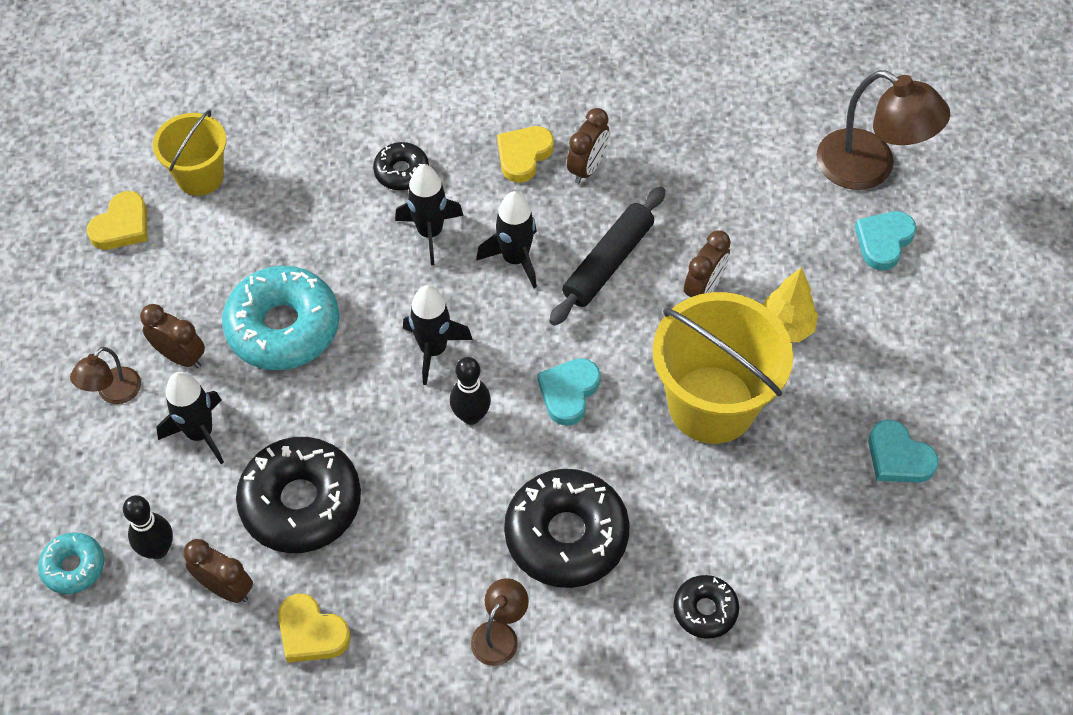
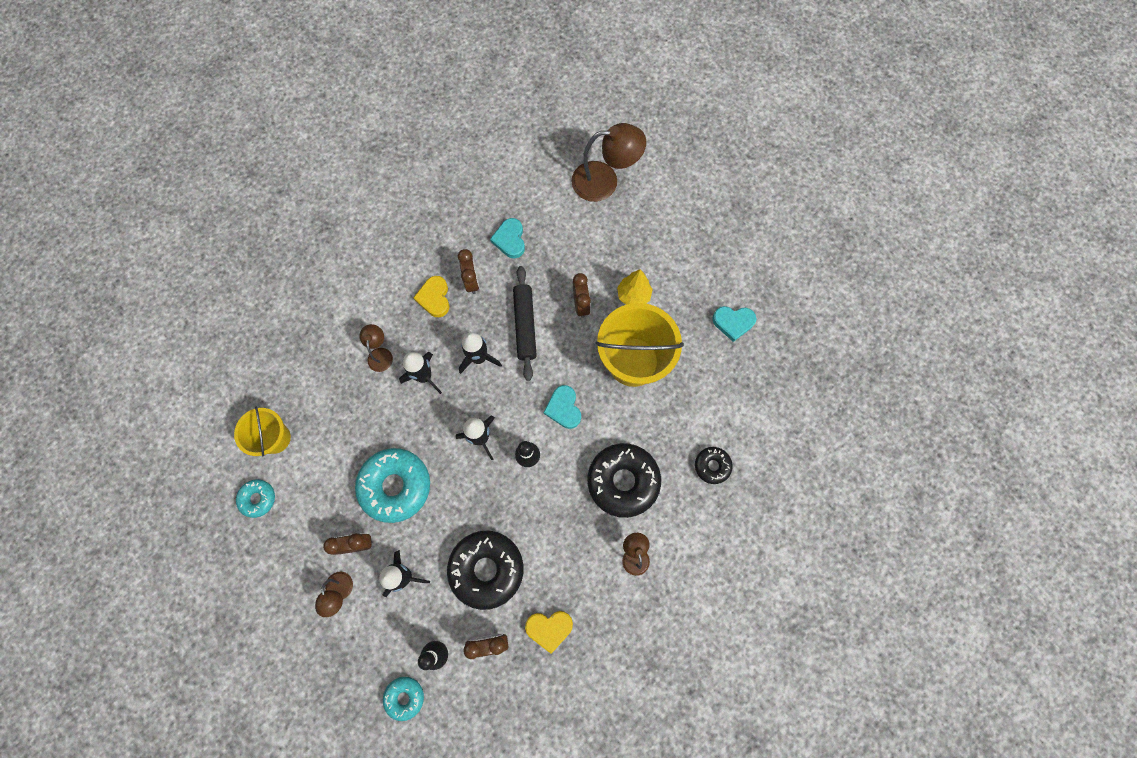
camera: 40 degrees left, 15 degrees up
yellow heart [87,191,147,250] -> turquoise donut [236,479,275,518]
black donut [373,142,429,190] -> brown lamp [359,324,393,372]
turquoise heart [855,211,917,271] -> turquoise heart moved to [490,218,525,258]

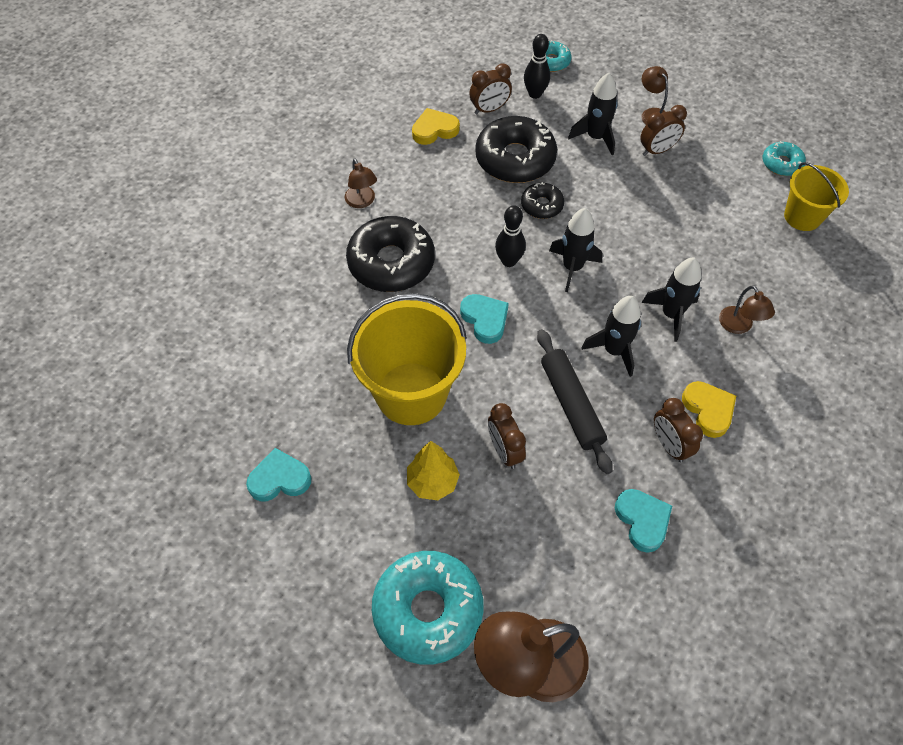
camera: 165 degrees right, 15 degrees down
turquoise donut [355,448,430,523] -> turquoise donut moved to [372,551,484,665]
black donut [695,447,733,484] -> black donut moved to [521,182,564,219]

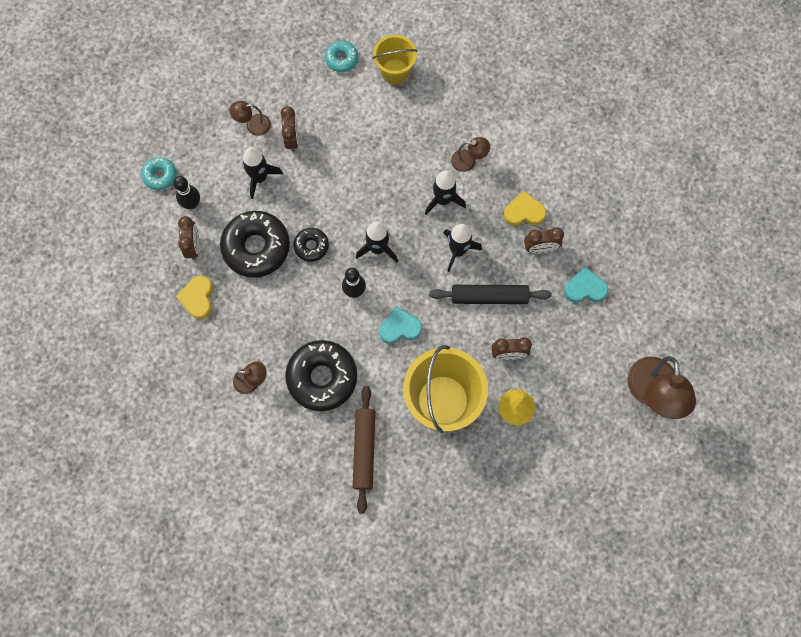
camera: 70 degrees left, 15 degrees up
turquoise heart [246,448,311,501] -> none
turquoise donut [372,551,484,665] -> none
none -> brown rolling pin [353,386,375,514]

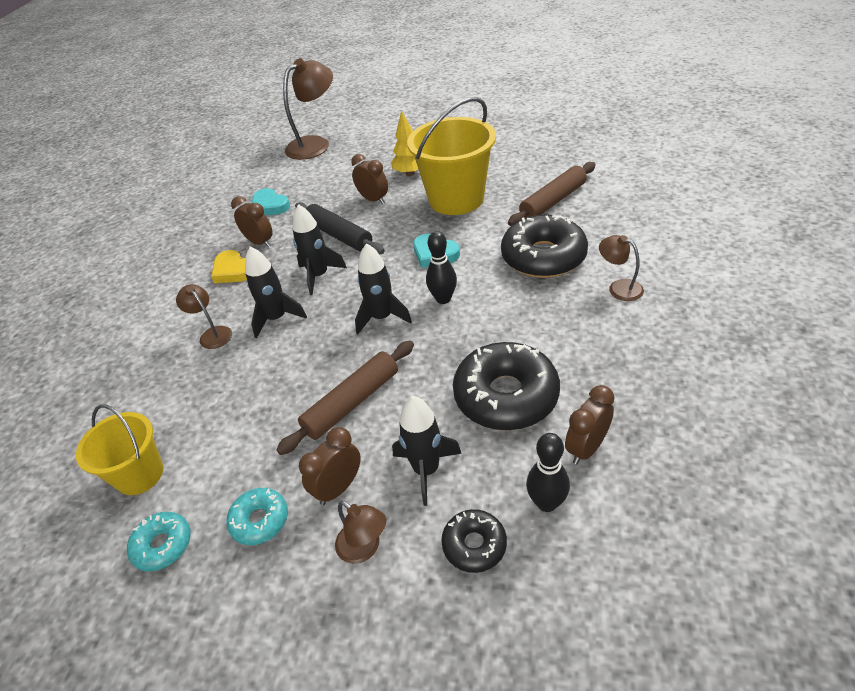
camera: 130 degrees left, 30 degrees down
turquoise donut [142,157,177,190] -> turquoise donut moved to [226,488,288,545]
yellow heart [176,276,213,319] -> none
black donut [293,228,329,262] -> black donut moved to [441,509,507,573]
none -> brown rolling pin [276,340,414,455]

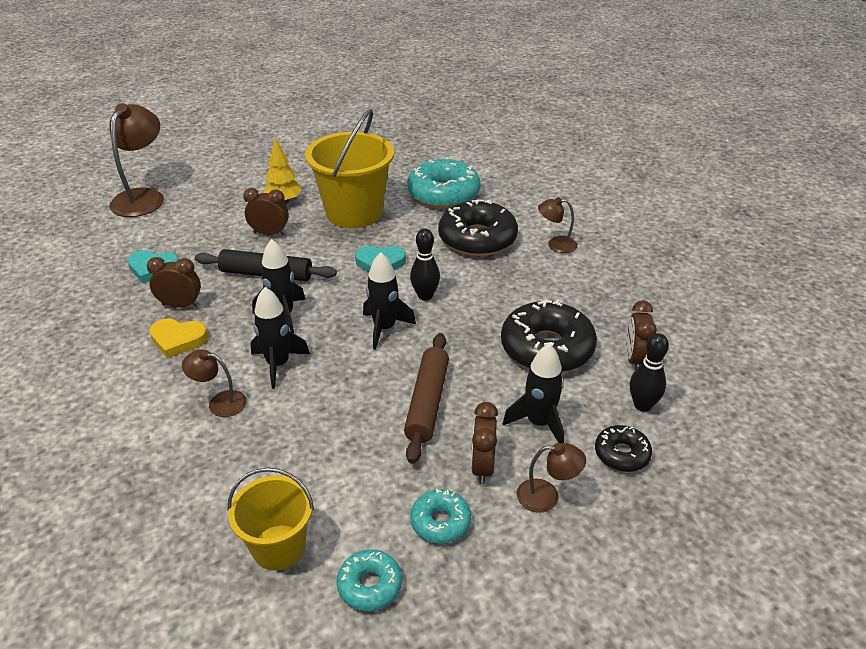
camera: 40 degrees left, 5 degrees down
brown rolling pin [508,162,596,226] -> turquoise donut [407,159,481,209]

